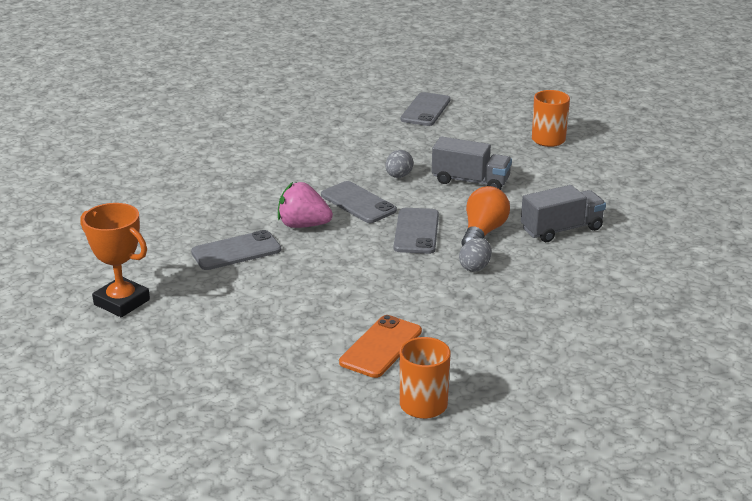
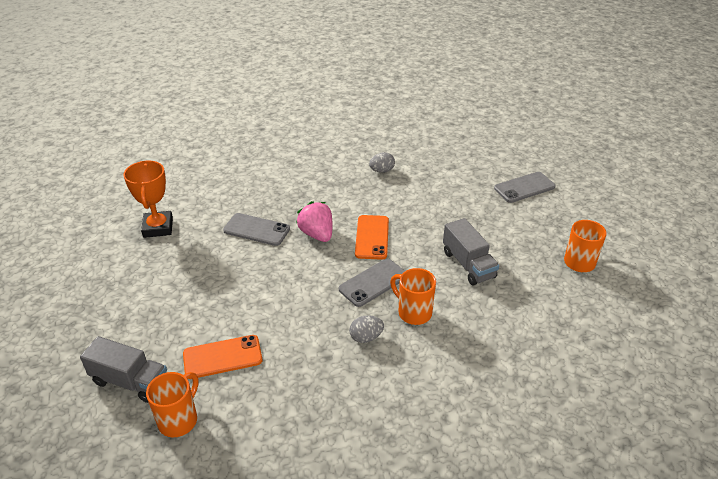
camera: 45 degrees right, 10 degrees up
grey phone [321,181,397,223] -> orange phone [355,215,389,260]
grey egg [385,150,413,178] -> grey egg moved to [369,152,395,173]
orange light bulb [462,186,510,247] -> orange mug [390,268,436,325]
grey truck [521,185,606,242] -> grey truck moved to [80,336,167,403]

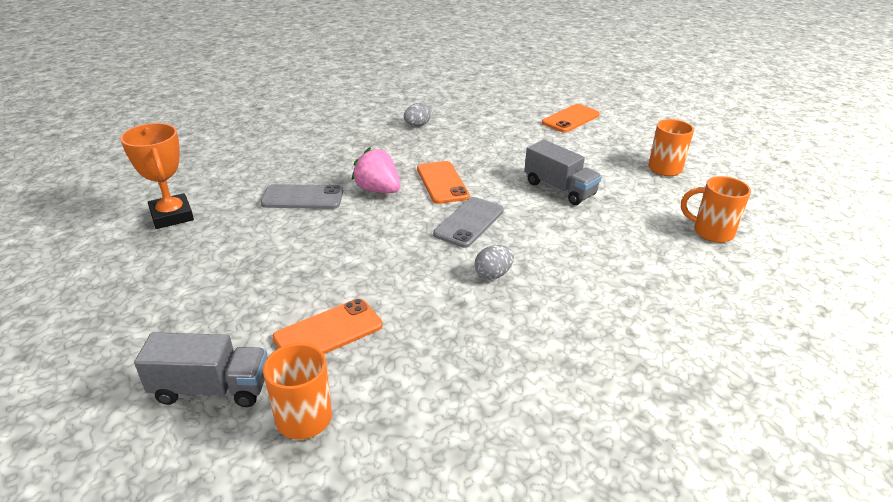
camera: 20 degrees left, 5 degrees down
orange mug [390,268,436,325] -> orange mug moved to [681,176,751,243]
grey phone [494,172,556,203] -> orange phone [542,104,600,133]

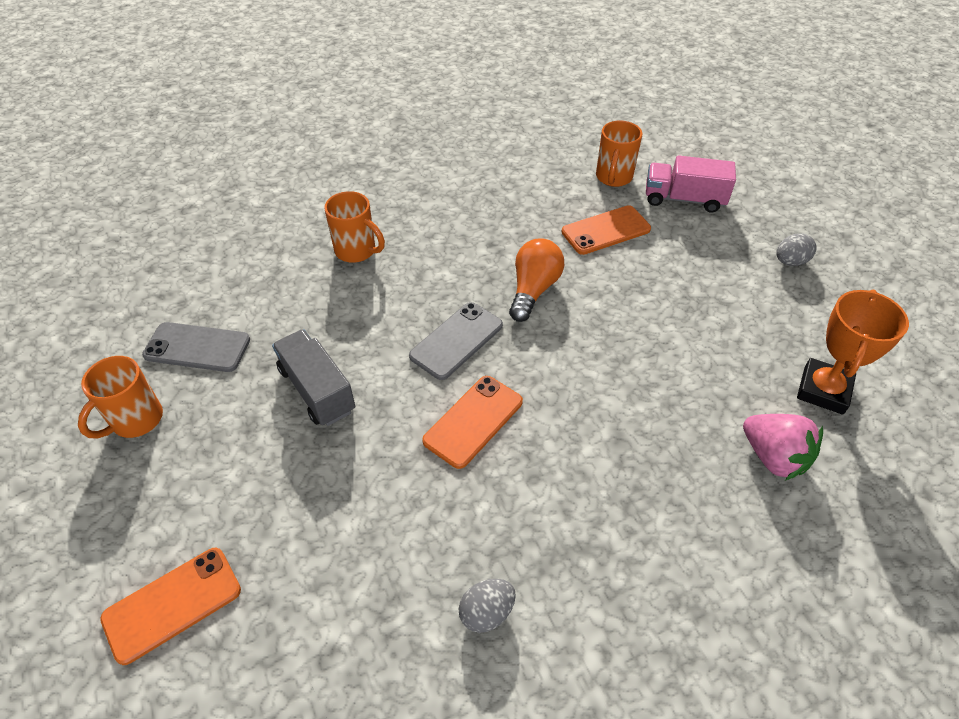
camera: 170 degrees left, 15 degrees up
orange trophy [120,123,194,229] -> orange trophy turned 45 degrees clockwise [797,290,909,415]
grey truck [134,332,268,407] -> pink truck [646,155,736,213]
grey phone [261,184,343,209] -> grey phone moved to [142,322,250,372]
pink strawberry [352,147,400,193] -> pink strawberry moved to [743,414,823,480]
orange phone [417,161,470,204] -> orange phone turned 45 degrees clockwise [422,376,523,469]
grey egg [474,245,514,280] -> grey egg moved to [776,233,816,266]
orange mug [681,176,751,243] -> orange mug moved to [324,191,385,263]
none -> orange light bulb [509,239,564,322]

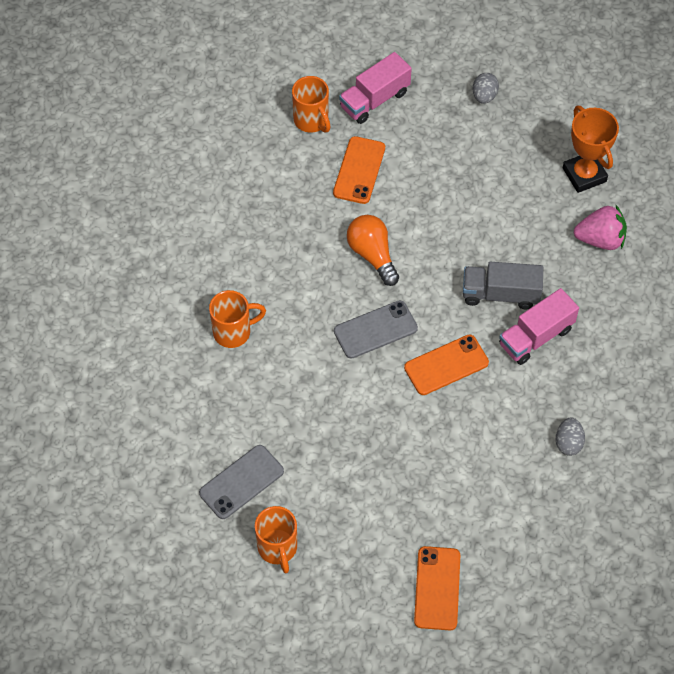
camera: 50 degrees left, 10 degrees up
grey truck [272,329,355,426] -> grey truck moved to [463,262,543,309]
grey phone [409,302,503,380] -> grey phone turned 75 degrees clockwise [334,300,418,359]
orange phone [422,376,523,469] -> orange phone turned 75 degrees clockwise [404,335,489,395]
none -> pink truck [499,288,579,365]

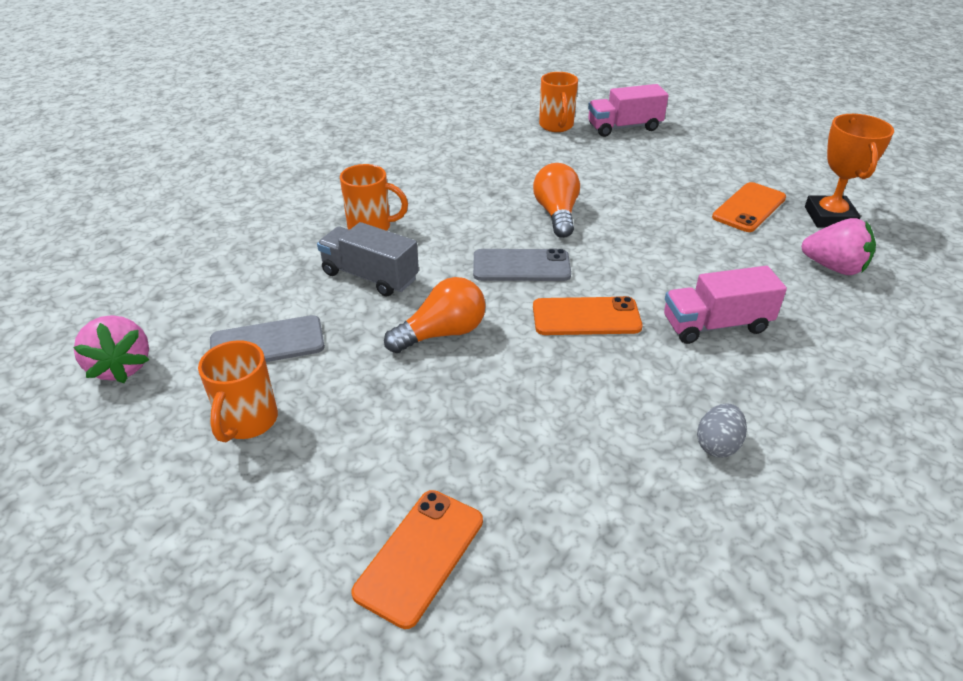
camera: 25 degrees right, 20 degrees down
orange phone [333,136,385,204] -> orange phone moved to [712,182,786,232]
grey truck [463,262,543,309] -> grey truck moved to [317,222,419,297]
grey egg [473,73,499,104] -> none
none -> pink strawberry [73,315,149,383]
none -> orange light bulb [384,277,486,353]

